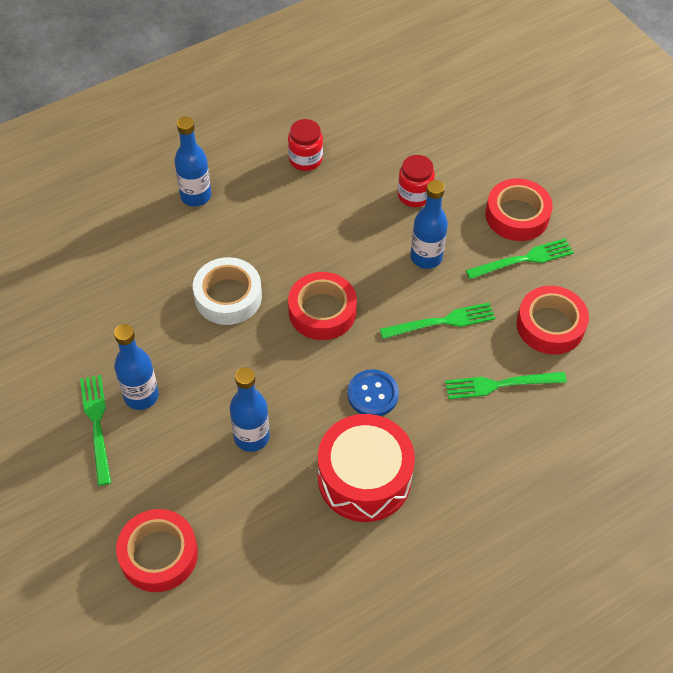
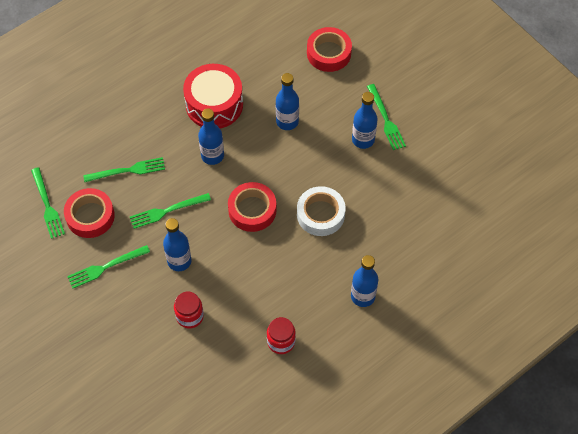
camera: 175 degrees right, 5 degrees up
blue button [347,369,399,416] -> blue bottle [198,108,224,165]
red tape [485,178,553,241] -> none
none -> green fork [31,167,65,239]

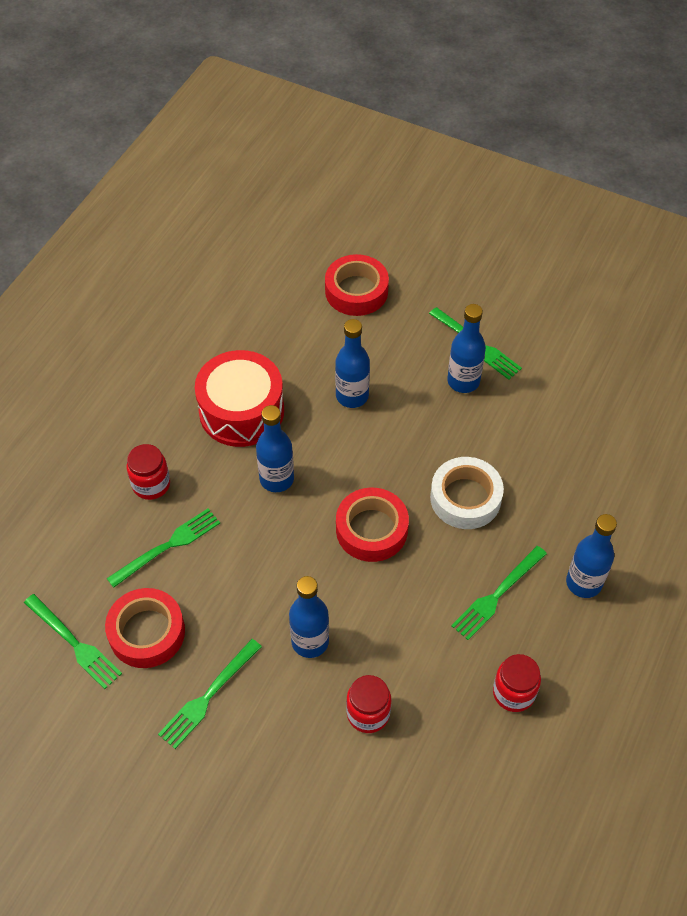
camera: 25 degrees left, 5 degrees down
green fork [130,193,211,229] -> green fork moved to [451,546,547,640]
none -> red jar [127,444,170,500]

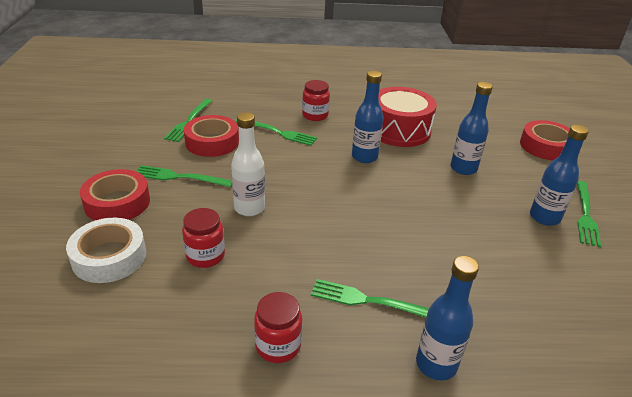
camera: 60 degrees right, 20 degrees down
blue bottle [289,576,329,658] -> white bottle [231,112,265,216]
red tape [336,488,409,562] -> red tape moved to [80,169,150,221]
white tape [430,457,504,529] -> white tape moved to [66,218,146,283]

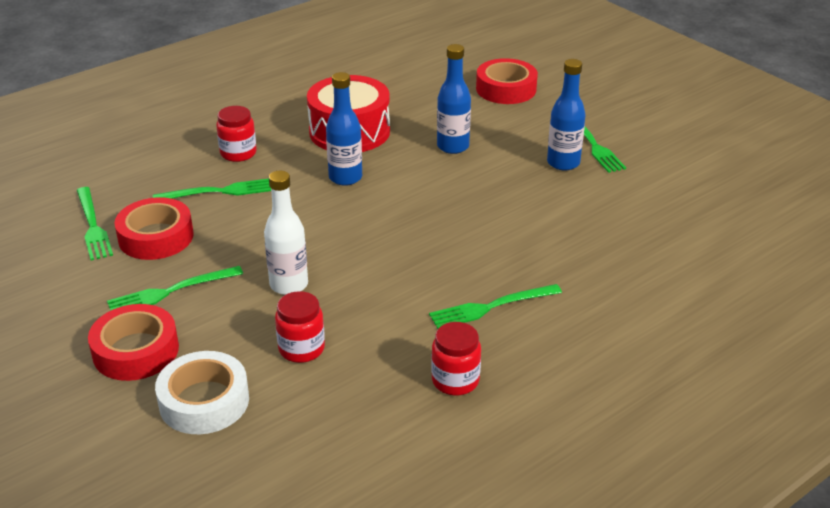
camera: 35 degrees left, 0 degrees up
blue bottle [416,256,479,381] -> none

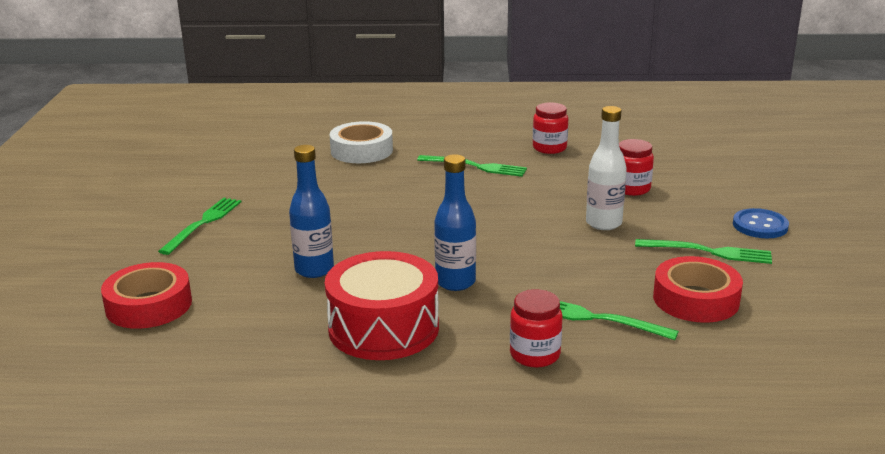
camera: 140 degrees left, 10 degrees down
green fork [77,187,113,260] -> none
red tape [88,304,179,381] -> blue button [733,208,789,238]
white tape [155,351,249,434] -> white tape moved to [330,121,393,163]
blue bottle [547,59,586,171] -> none

